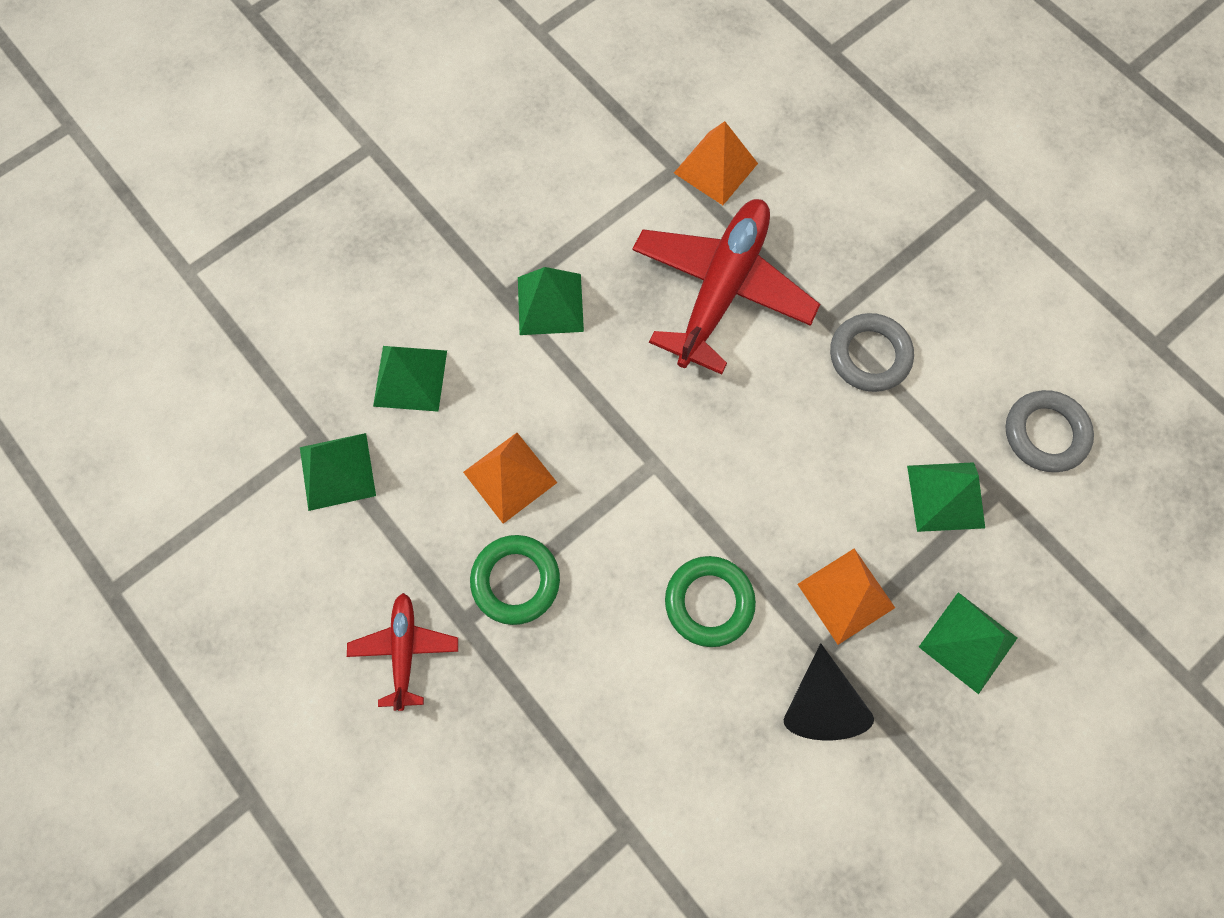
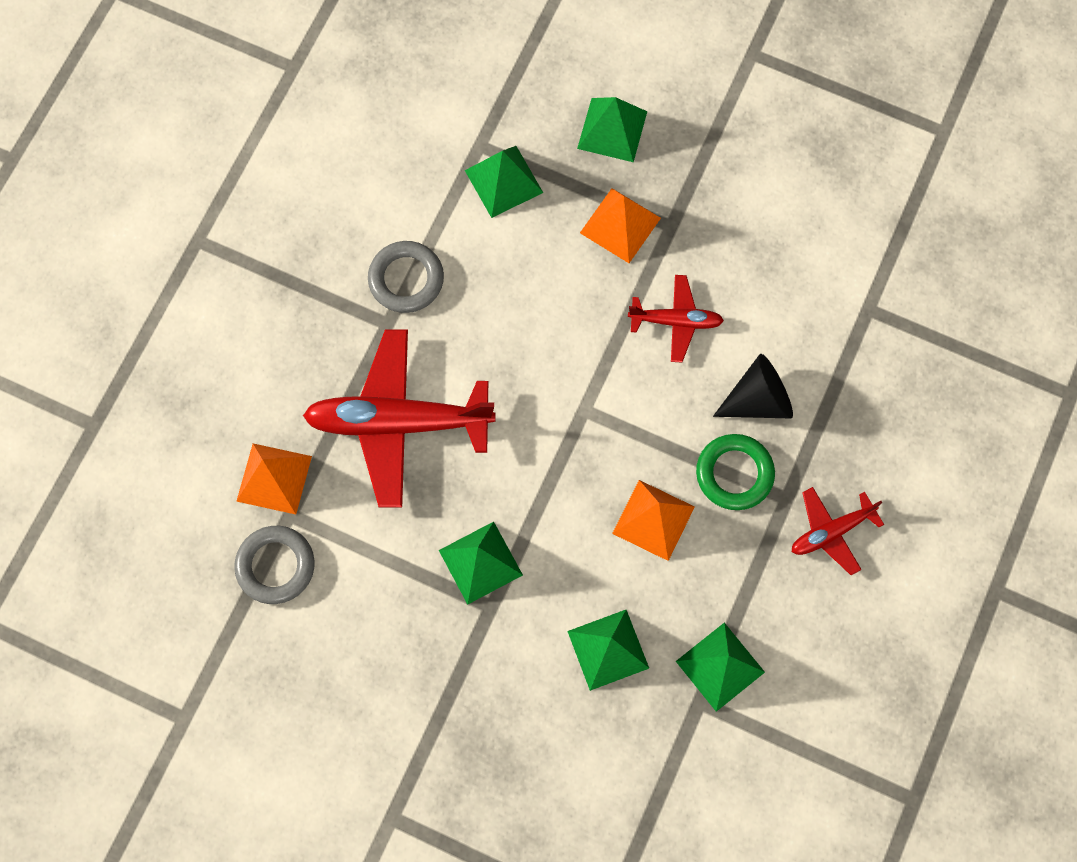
camera: 115 degrees left, 0 degrees up
green ring [665,556,756,647] -> red plane [628,275,724,363]
black cone [784,643,874,740] -> black cone moved to [713,354,793,418]
grey ring [1006,390,1094,472] -> grey ring moved to [234,526,315,604]

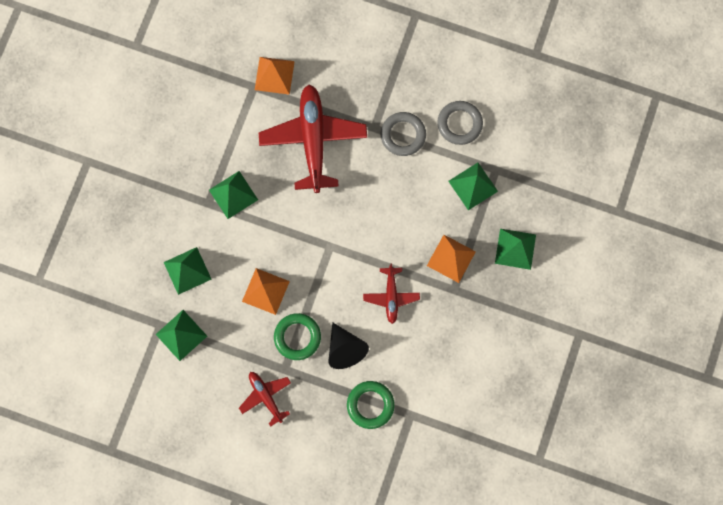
camera: 85 degrees right, 5 degrees up
grey ring [234,526,315,604] -> grey ring moved to [437,101,483,145]
none -> green ring [347,381,395,429]

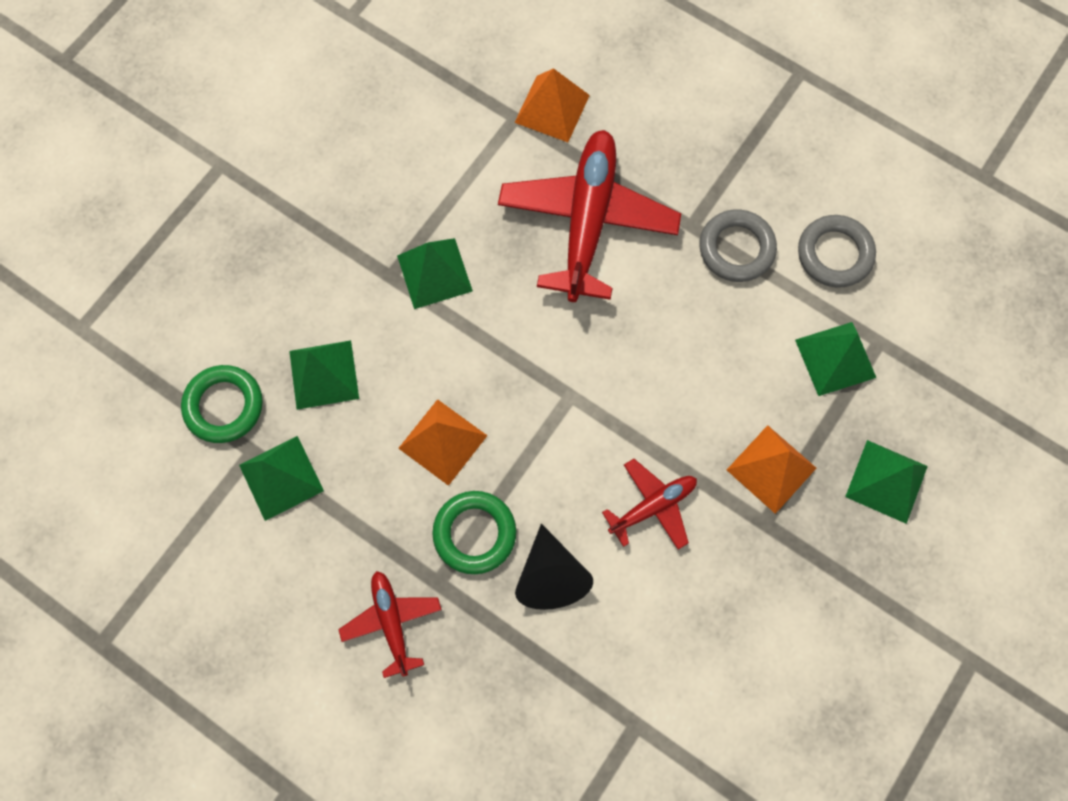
camera: 15 degrees right, 5 degrees down
green ring [347,381,395,429] -> green ring moved to [181,365,263,443]
red plane [363,264,420,324] -> red plane turned 135 degrees counterclockwise [602,459,697,550]

